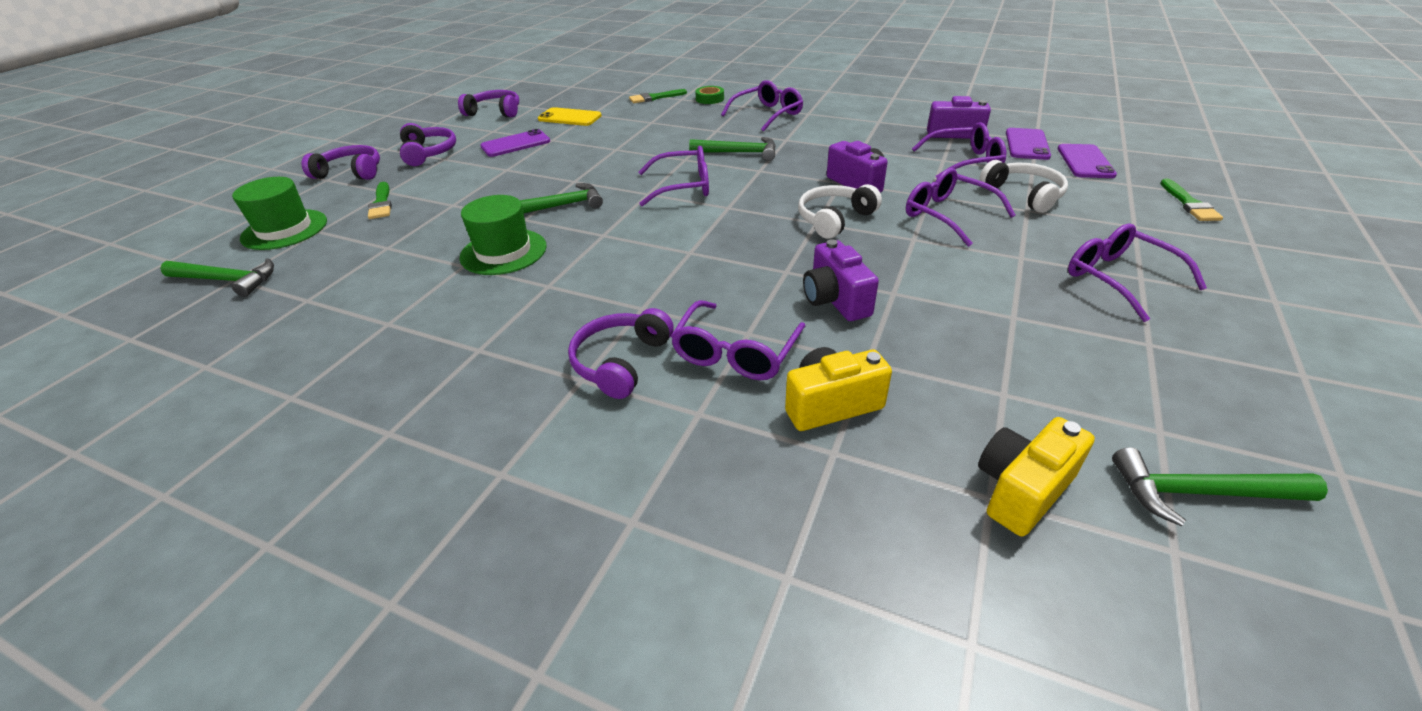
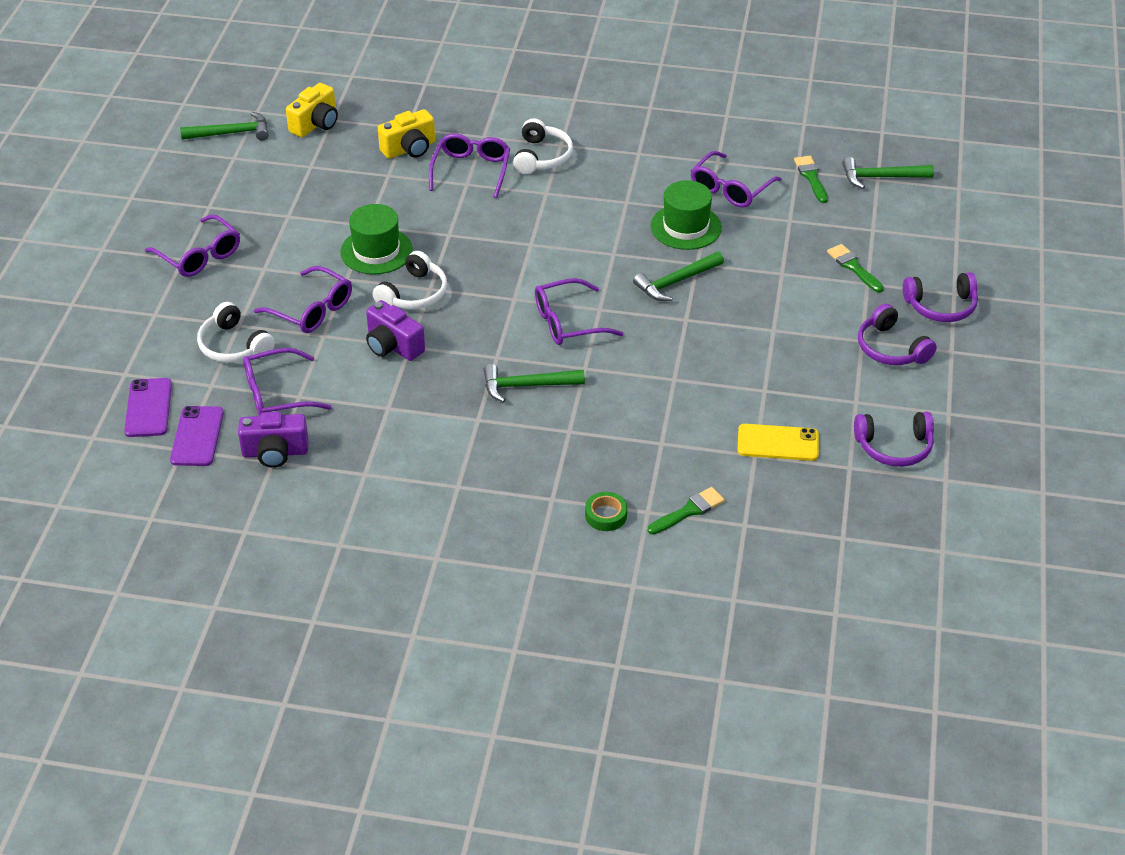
camera: 165 degrees right, 5 degrees up
green hat [232,177,327,250] -> green hat moved to [340,204,413,275]
purple phone [480,129,550,157] -> none
purple headphones [568,308,674,399] -> white headphones [513,118,573,174]
purple glasses [721,80,803,132] -> purple glasses moved to [691,151,782,207]
purple camera [803,239,879,321] -> none
green brush [1160,179,1223,221] -> green brush moved to [794,156,828,203]

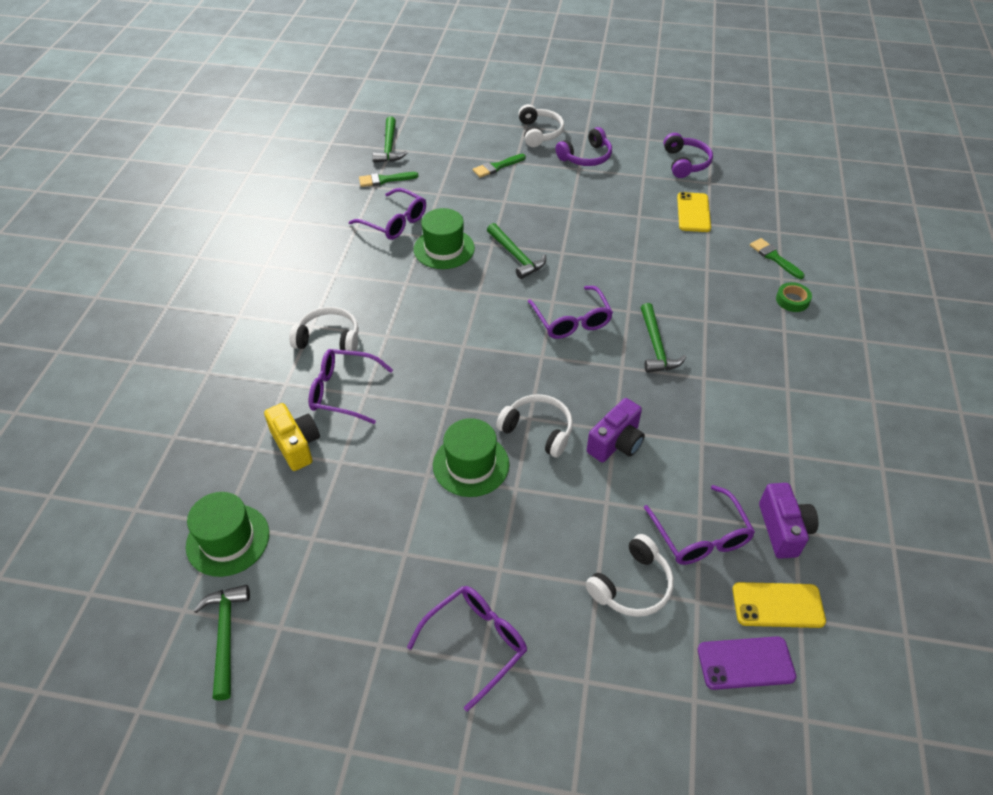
camera: 90 degrees left, 5 degrees up
purple phone [170,406,224,466] -> yellow phone [732,582,826,628]
purple glasses [254,266,352,333] -> none
yellow camera [286,83,338,137] -> green hat [186,492,269,577]
purple headphones [903,272,978,322] -> white headphones [518,104,564,147]

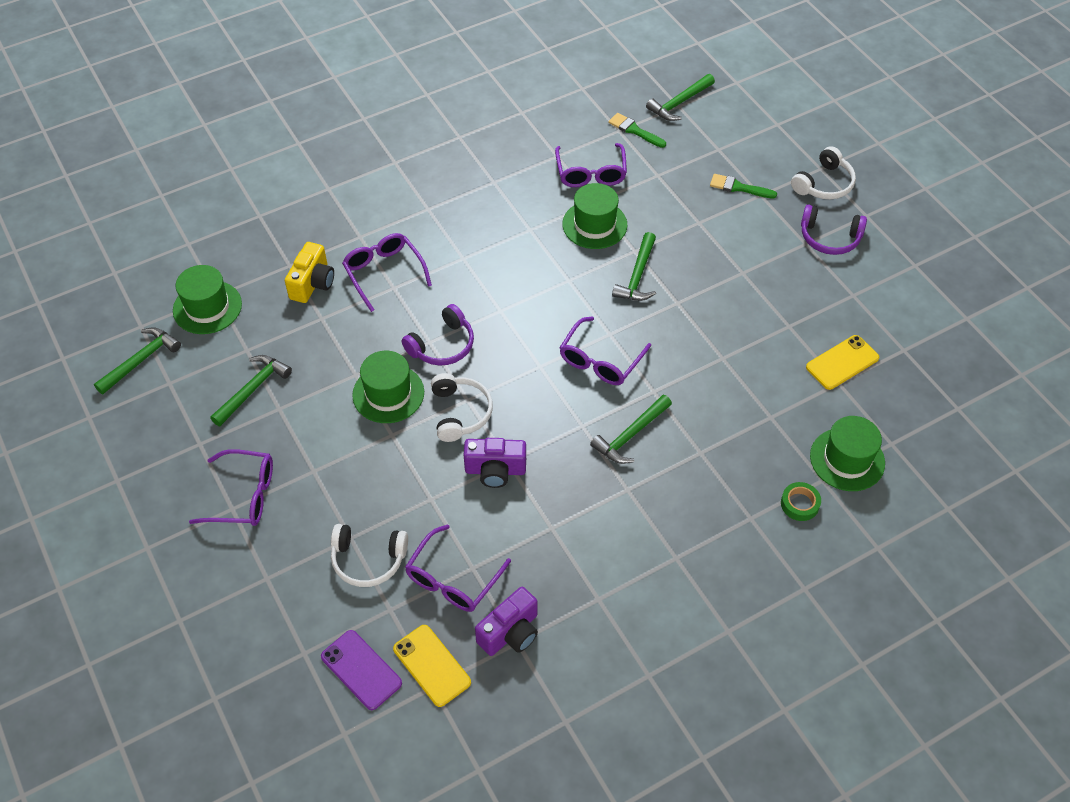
camera: 50 degrees right, 5 degrees up
white headphones [289,307,359,351] -> none
purple headphones [663,133,713,178] -> purple headphones moved to [402,304,474,366]
green brush [750,238,805,279] -> green hat [810,416,885,491]
none -> green hammer [210,355,292,426]

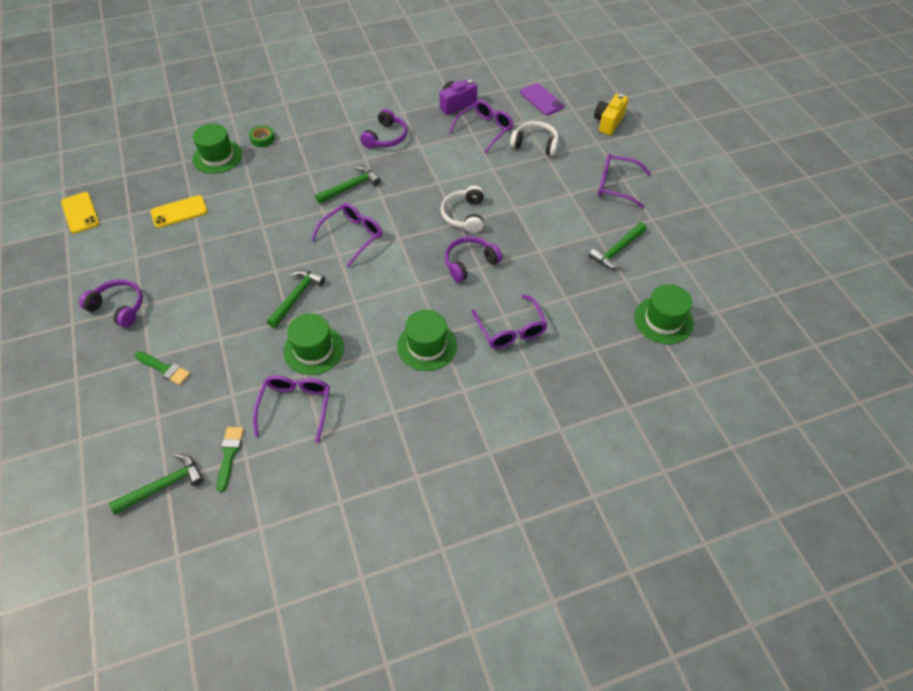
camera: 170 degrees left, 0 degrees up
green hammer [94,327,181,394] -> none
yellow camera [285,242,334,303] -> yellow camera moved to [594,94,628,135]
green hat [352,351,424,423] -> green hat moved to [397,310,457,371]
yellow phone [393,625,471,707] -> yellow phone moved to [61,192,99,234]
purple camera [464,438,526,488] -> none
green brush [608,113,666,148] -> green brush turned 135 degrees counterclockwise [217,427,244,492]
white headphones [791,146,856,199] -> none
none -> purple headphones [360,109,408,148]

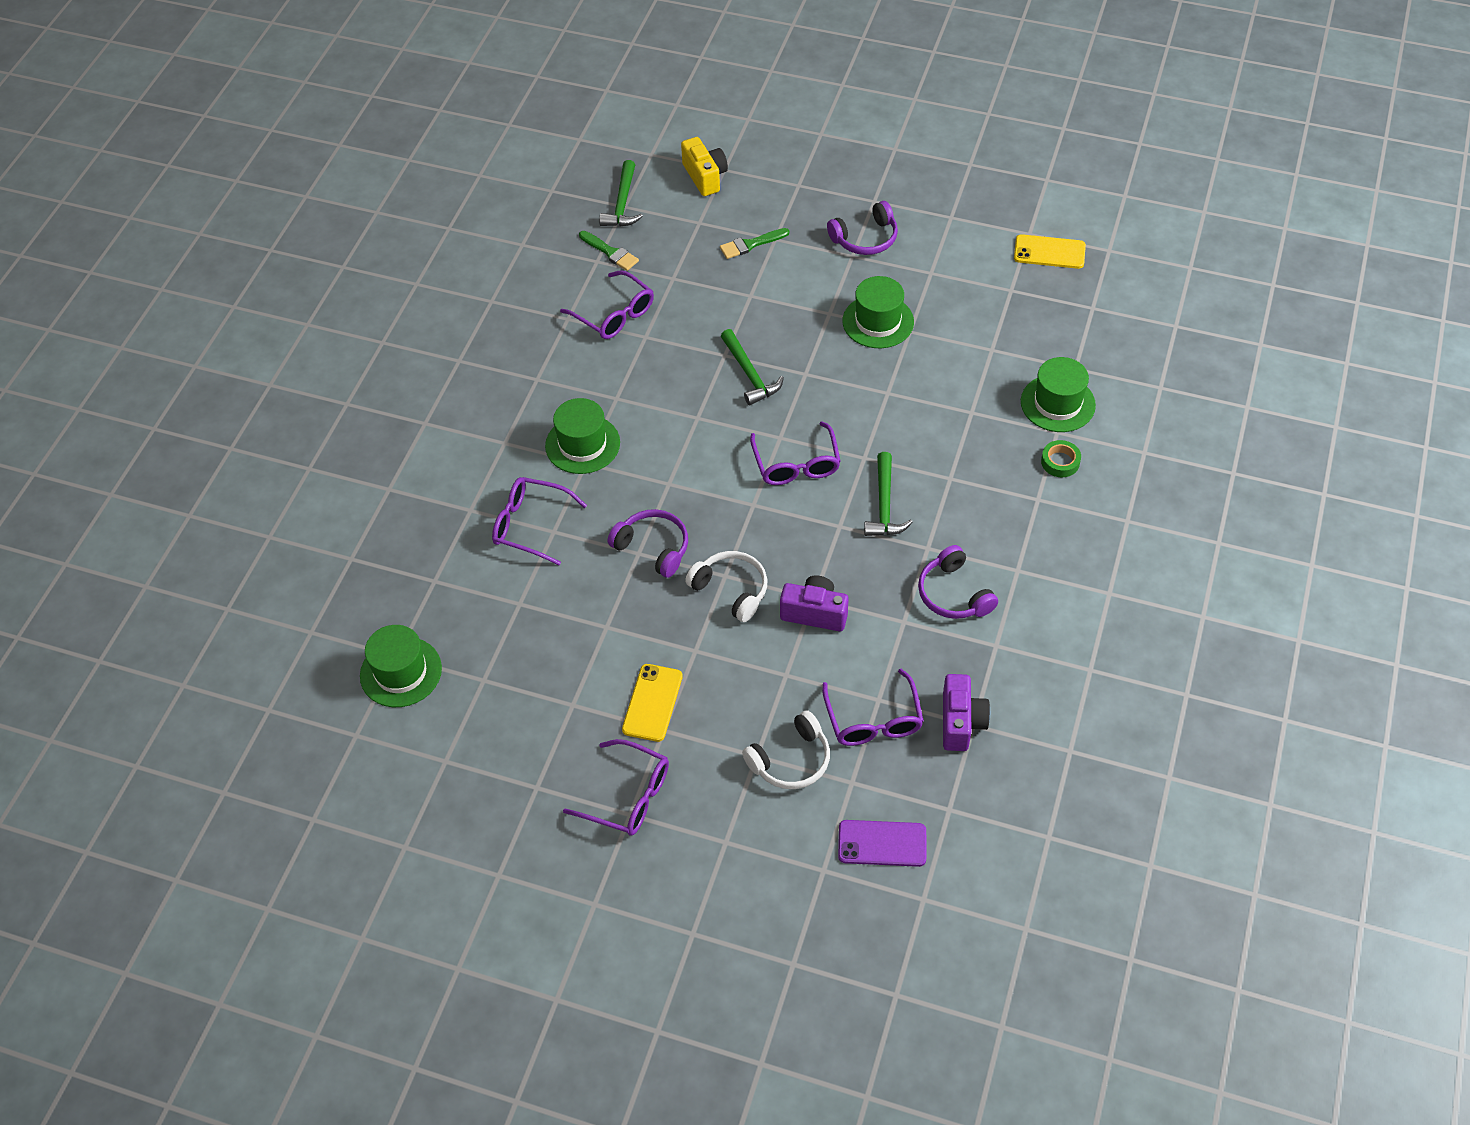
camera: 130 degrees right, 0 degrees up
yellow phone [151,195,208,228] -> yellow phone moved to [622,664,683,742]
green hat [283,313,344,375] -> green hat moved to [843,276,914,348]
purple headphones [445,236,502,282] -> purple headphones turned 60 degrees counterclockwise [608,509,688,578]
green hammer [589,222,647,269] -> none
yellow camera [594,94,628,135] -> yellow camera moved to [681,137,728,196]
purple glasses [598,154,651,208] -> purple glasses turned 60 degrees clockwise [563,739,669,836]
none -> purple camera [780,575,849,631]

